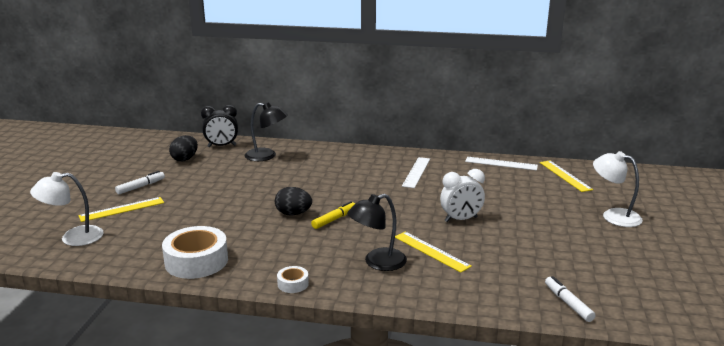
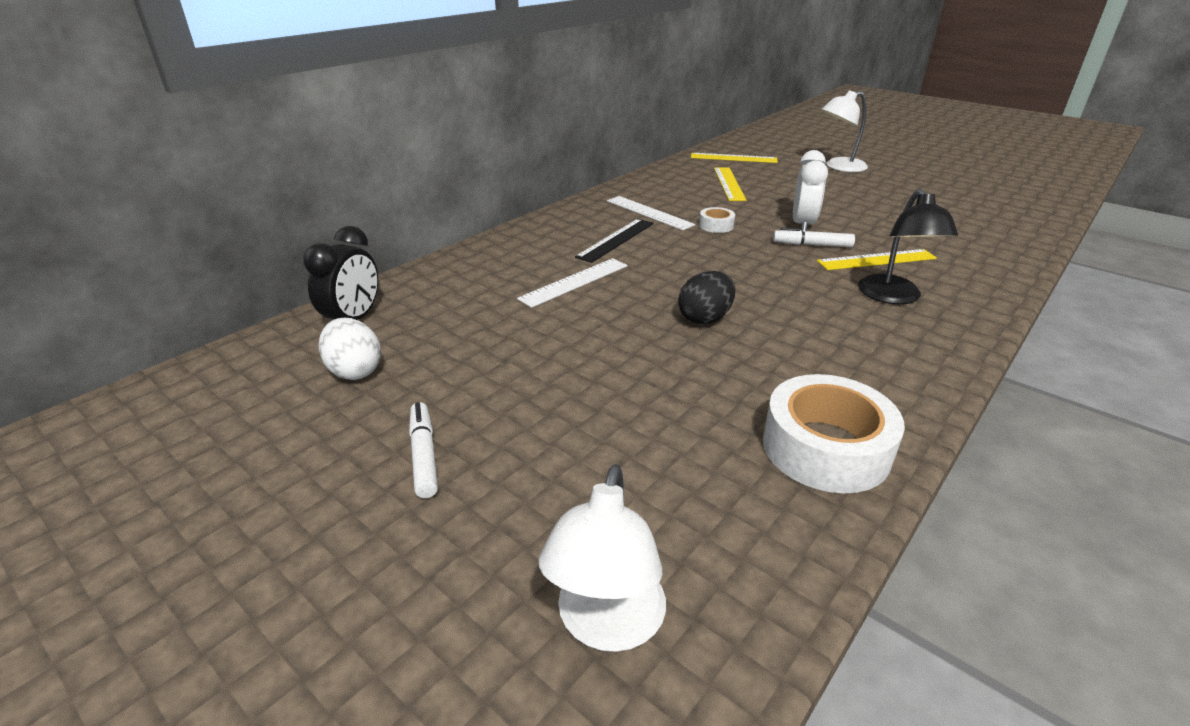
camera: 60 degrees left, 10 degrees up
yellow ruler [78,197,164,222] -> yellow ruler moved to [714,168,746,201]
black egg [169,135,198,161] -> white egg [319,318,381,380]
black lamp [245,102,287,161] -> none
white tape [277,266,309,293] -> white tape moved to [699,207,735,233]
yellow marker [311,201,355,229] -> none
white ruler [465,157,538,170] -> white ruler moved to [517,258,628,308]
white marker [545,276,595,322] -> white marker moved to [773,228,855,247]
none -> black ruler [575,219,654,263]

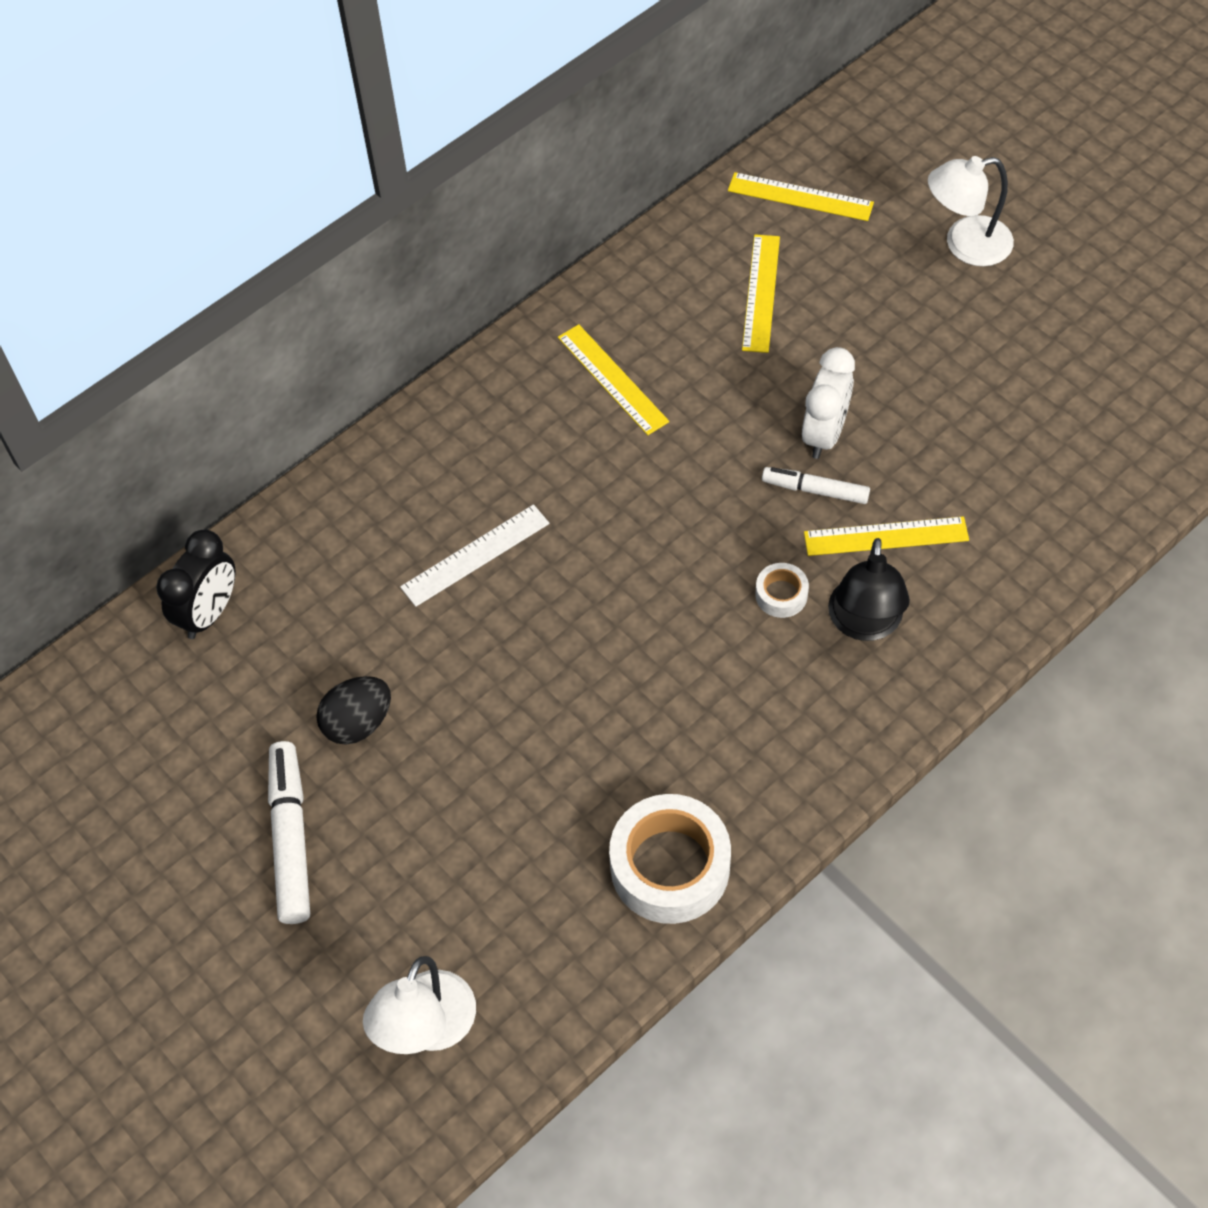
camera: 10 degrees right, 25 degrees up
white egg [319,318,381,380] -> none
white marker [409,402,438,498] -> white marker [268,741,310,924], size x1.60
black ruler [575,219,654,263] -> none
white ruler [607,196,695,230] -> yellow ruler [558,324,669,435]
black egg [678,271,736,324] -> black egg moved to [316,676,391,745]
white tape [699,207,735,233] -> white tape moved to [755,563,809,618]

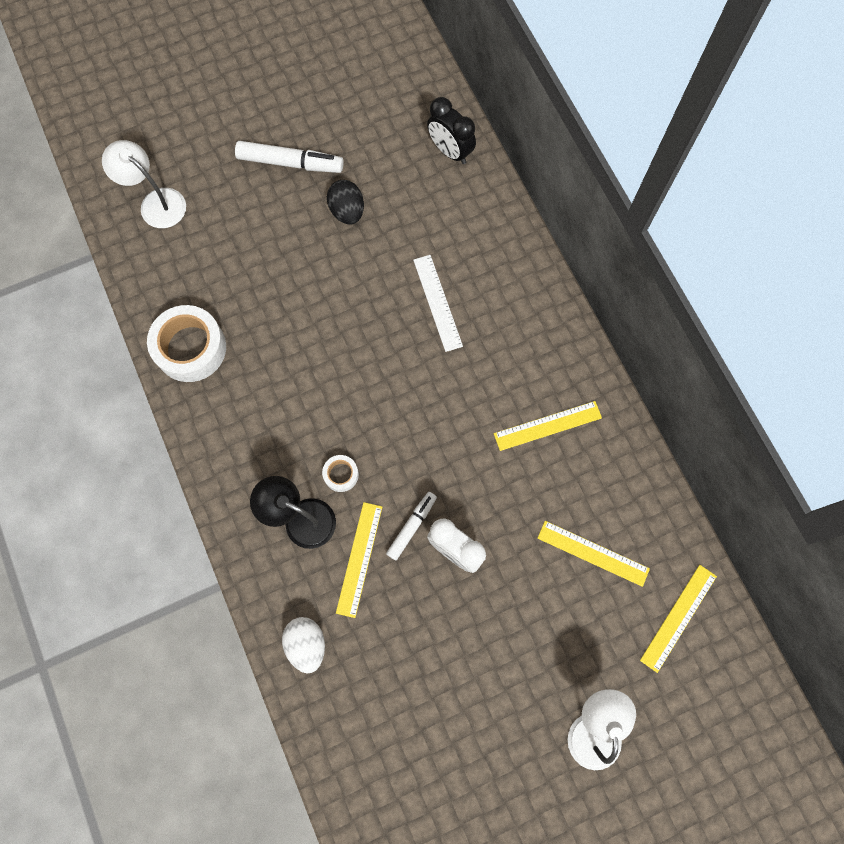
camera: 105 degrees right, 15 degrees up
none -> white egg [282,617,325,674]

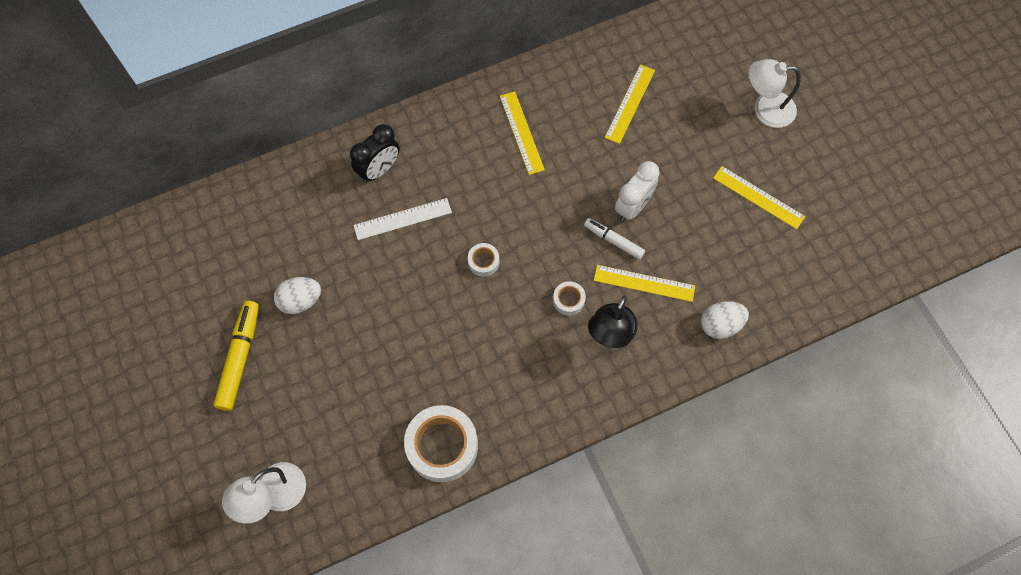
camera: 90 degrees left, 5 degrees down
white marker [235,141,344,173] -> yellow marker [214,301,259,411]
black egg [327,180,364,225] -> white egg [274,277,321,314]
black clock [427,97,476,164] -> black clock moved to [350,124,400,183]
yellow ruler [640,565,717,673] -> yellow ruler moved to [713,166,805,229]
none -> white tape [468,243,499,277]

